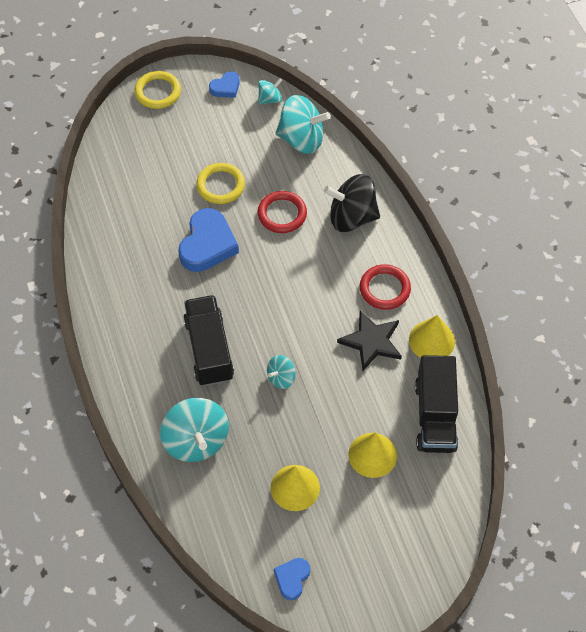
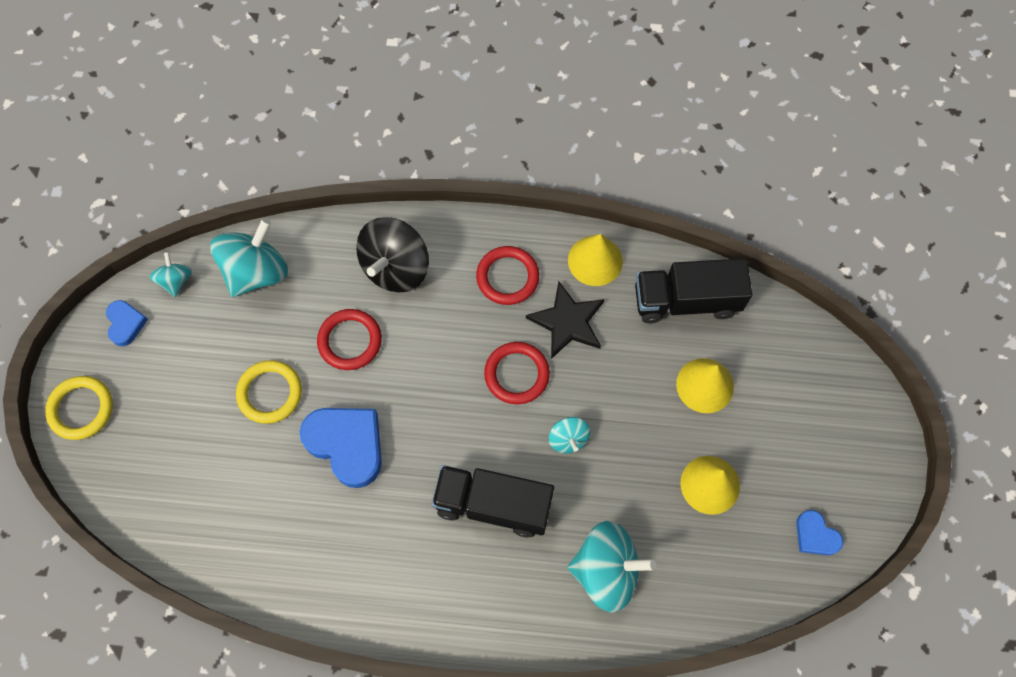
camera: 65 degrees left, 10 degrees up
black truck [415,355,458,453] -> black truck turned 150 degrees clockwise [635,258,752,323]
none -> red ring [484,342,550,404]

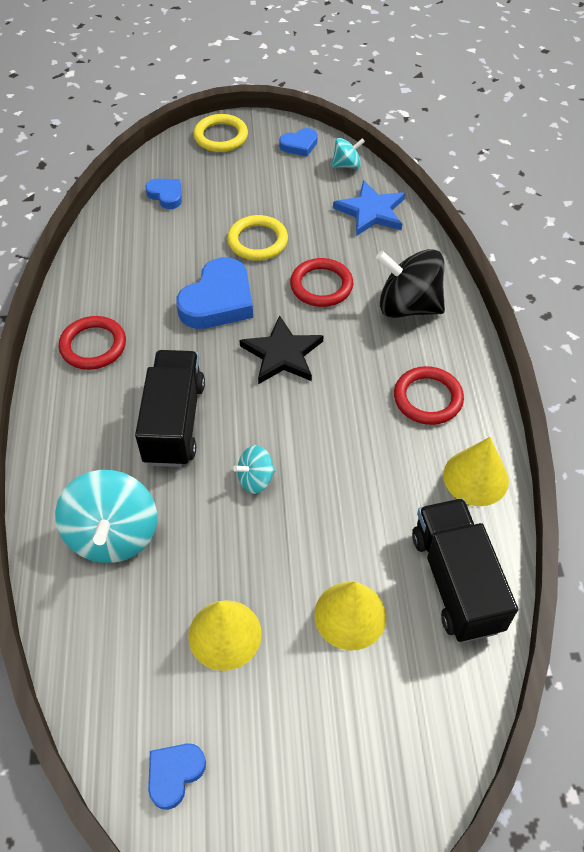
camera: 80 degrees right, 15 degrees down
turquoise spinning top [210,219,288,297] -> blue star [333,180,405,236]
red ring [484,342,550,404] -> red ring moved to [59,316,126,370]
black star [526,281,604,359] -> black star moved to [240,315,324,384]
none -> blue heart [145,179,182,209]

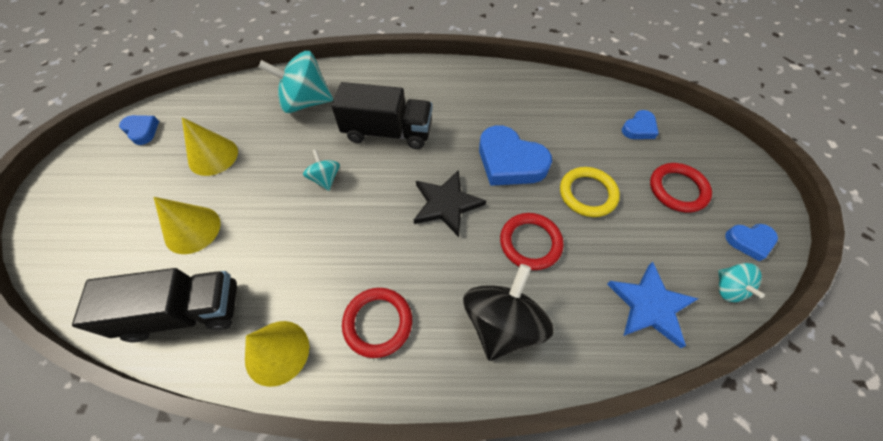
camera: 95 degrees right, 5 degrees up
red ring [59,316,126,370] -> red ring moved to [650,163,712,213]
yellow ring [193,114,248,152] -> none
blue heart [279,128,318,157] -> blue heart turned 75 degrees counterclockwise [725,224,778,261]

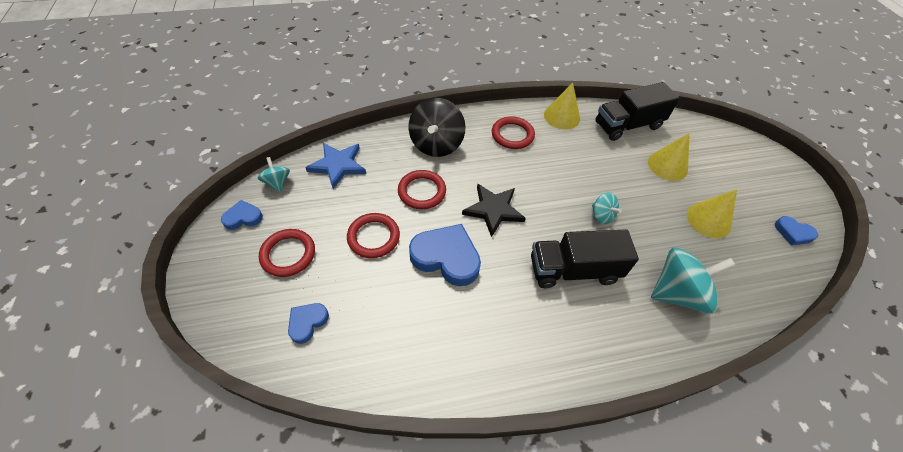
camera: 165 degrees right, 5 degrees down
yellow ring [560,167,620,217] -> red ring [347,213,400,258]

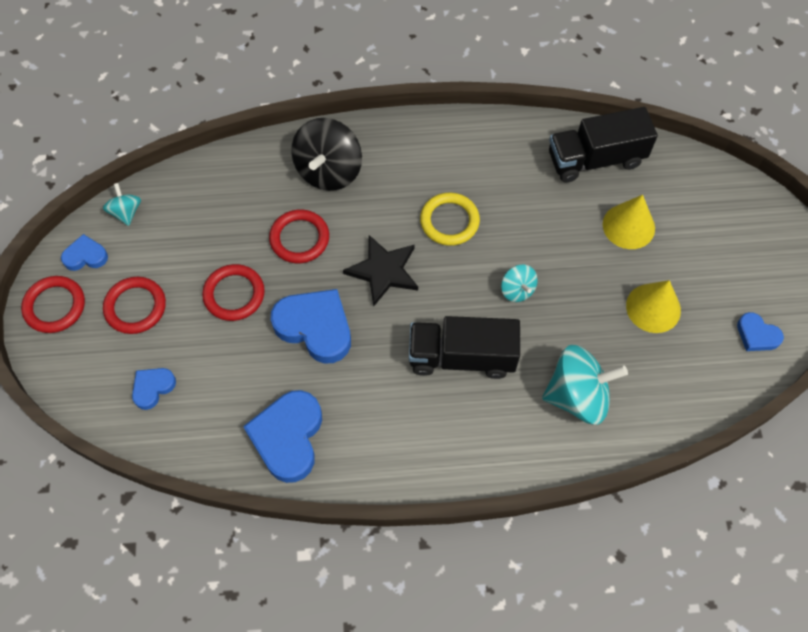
camera: 10 degrees right, 10 degrees up
blue star [305,143,366,189] -> none
red ring [492,116,535,149] -> red ring moved to [21,276,85,333]
yellow cone [544,83,580,129] -> none
none -> blue heart [243,390,322,483]
none -> yellow ring [420,193,480,246]

